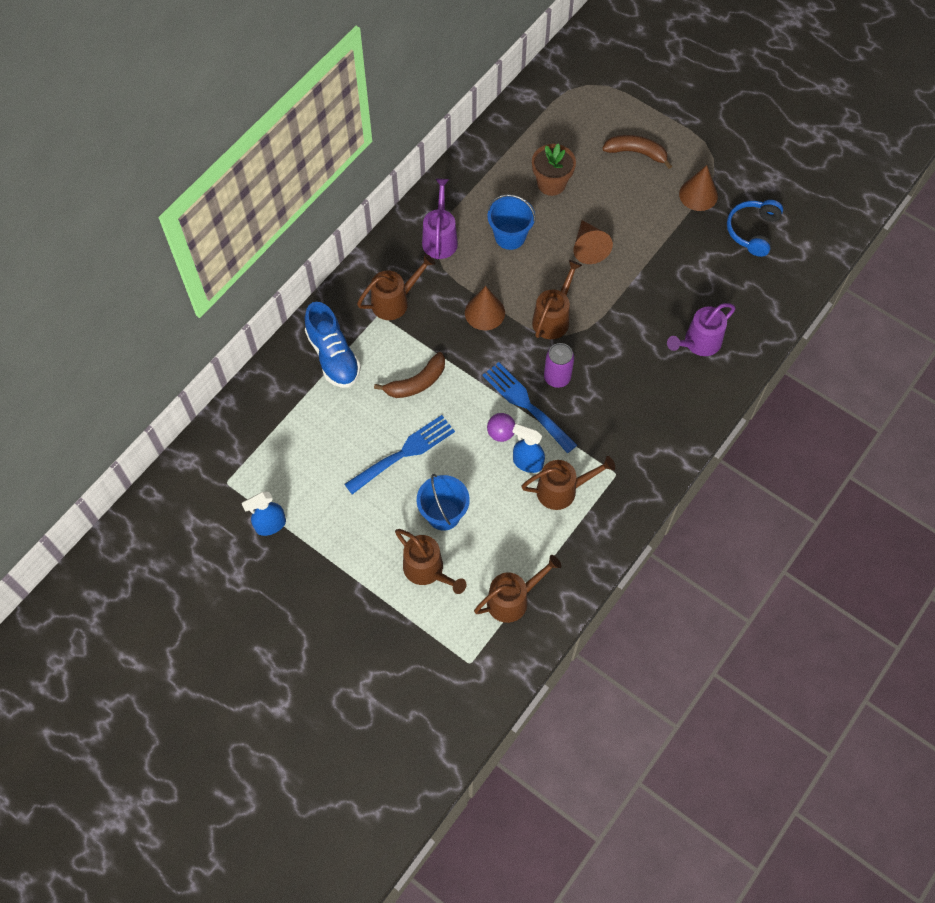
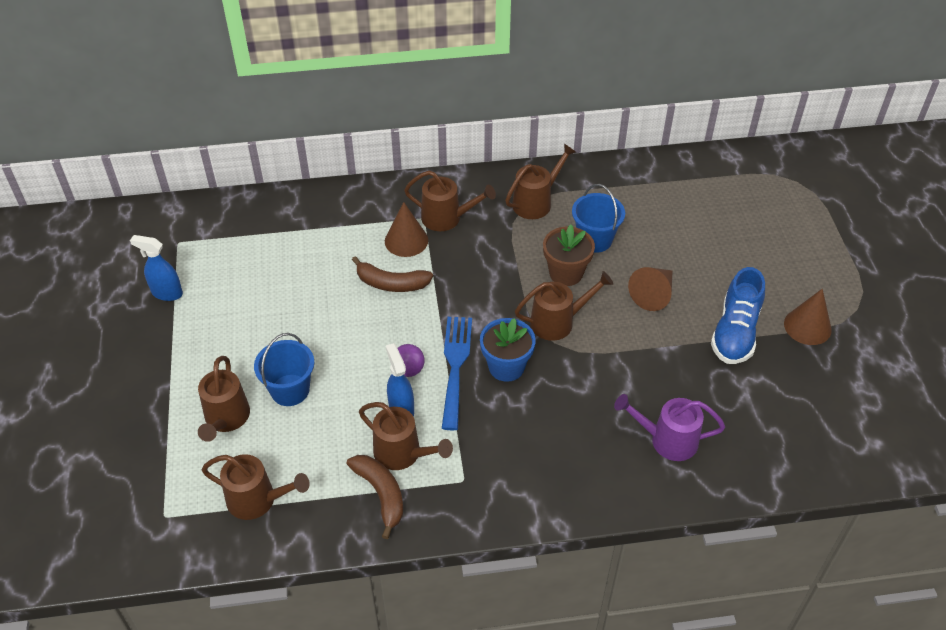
camera: 45 degrees right, 15 degrees down
blue shoe [305,302,361,388] -> blue shoe moved to [711,267,765,364]
blue fork [344,415,455,494] -> none
purple watering can [422,179,458,259] -> brown watering can [505,144,576,219]
brown cone [465,286,505,330] -> brown cone moved to [385,202,428,257]
brown flower pot [532,143,576,196] -> brown flower pot moved to [543,224,595,286]
purple can [544,343,574,388] -> blue flower pot [480,318,536,382]
brown banana [602,135,672,169] -> brown banana moved to [347,455,403,539]
blue headphones [727,200,783,257] -> none

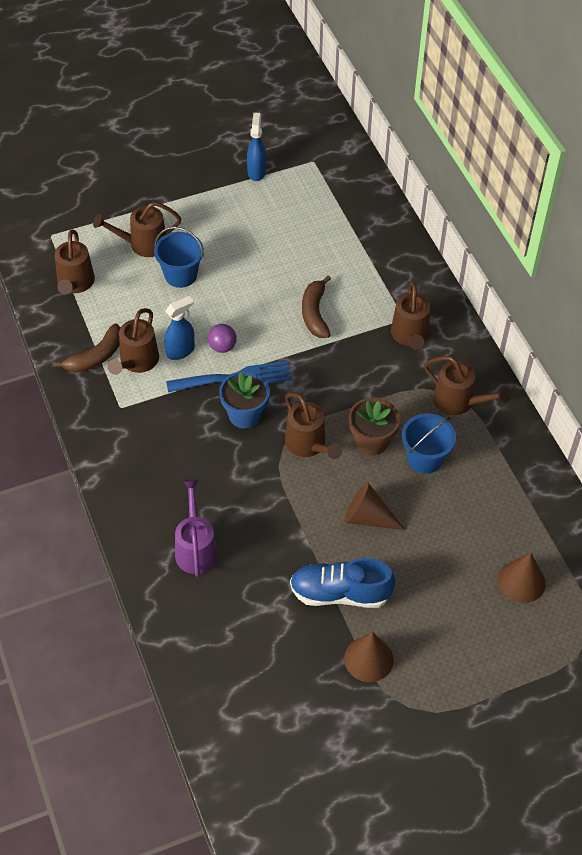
camera: 75 degrees right, 5 degrees up
brown cone [385,202,428,257] -> brown cone moved to [498,553,545,603]

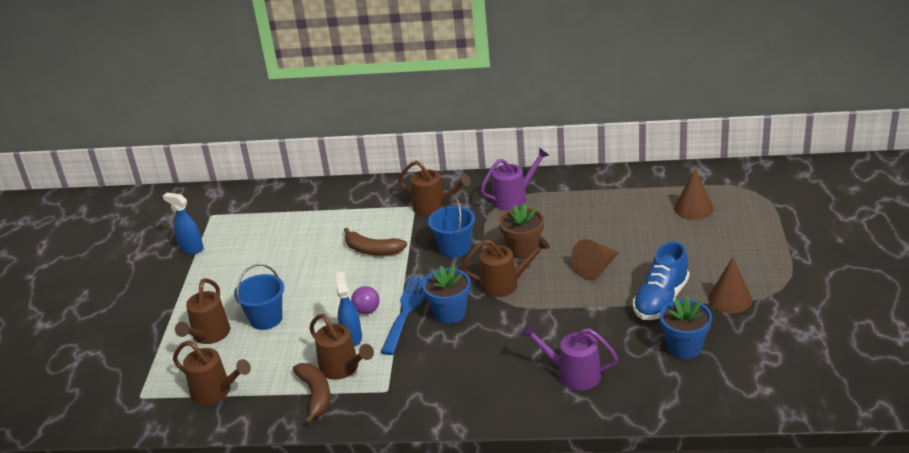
camera: 60 degrees left, 20 degrees down
blue bucket [402,413,456,474] -> blue bucket moved to [428,195,475,258]
brown watering can [424,356,510,415] -> purple watering can [481,147,549,211]
none -> blue flower pot [660,297,712,359]

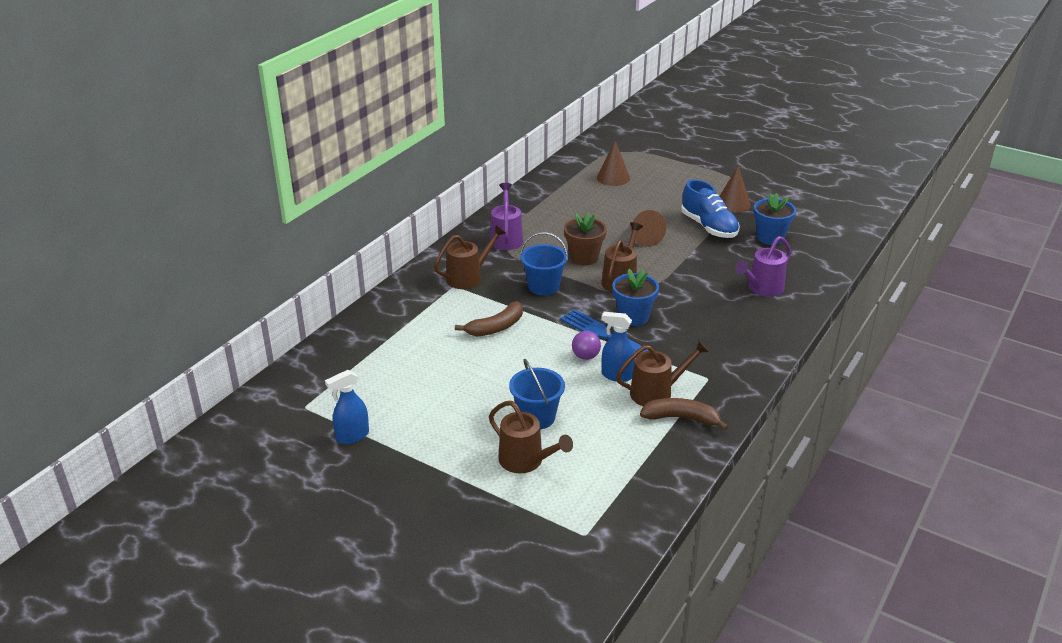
camera: 65 degrees left, 0 degrees up
brown watering can [173,340,251,405] -> none

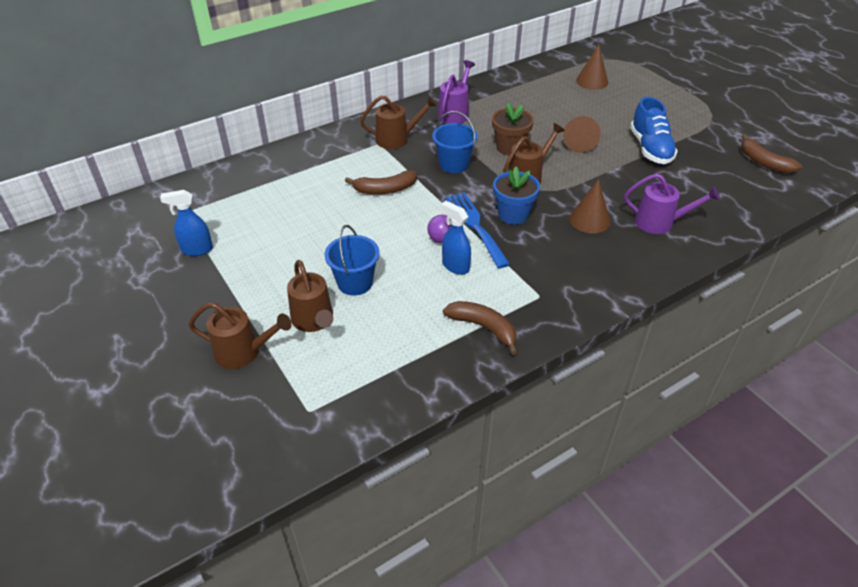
camera: 25 degrees right, 10 degrees up
brown watering can [616,340,709,406] -> brown watering can moved to [189,302,292,369]
brown cone [720,166,751,213] -> brown cone moved to [569,179,610,233]
purple watering can [735,236,791,297] -> purple watering can turned 150 degrees counterclockwise [624,173,720,234]
blue flower pot [754,193,796,245] -> none
none -> brown banana [741,134,802,174]

